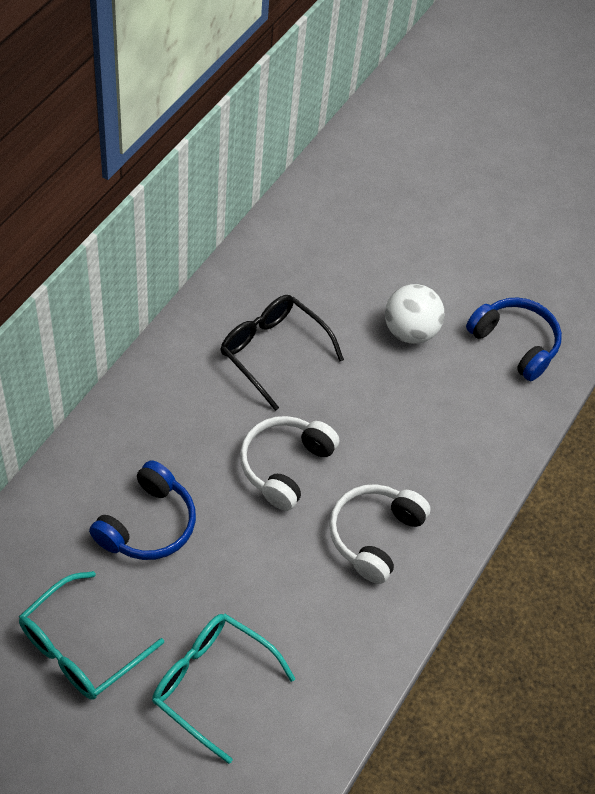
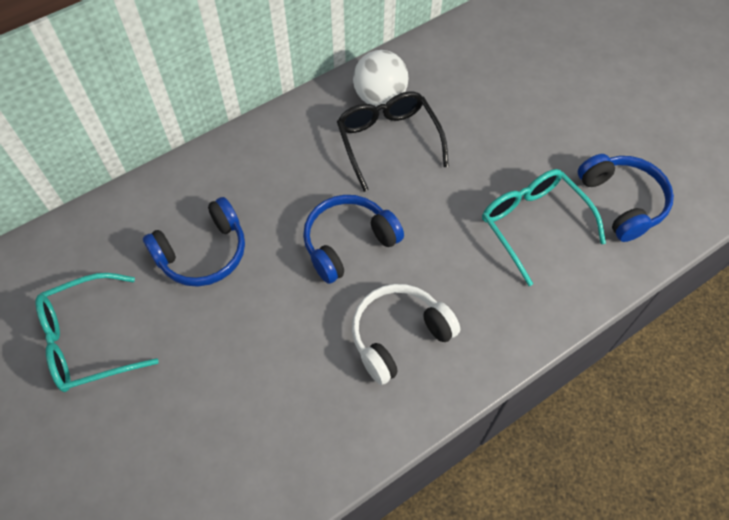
camera: 30 degrees right, 5 degrees up
turquoise glasses [152,614,295,764] -> turquoise glasses moved to [482,169,606,286]
white headphones [240,416,339,511] -> blue headphones [303,195,404,284]
white ball [385,284,444,344] -> white ball moved to [353,50,409,107]

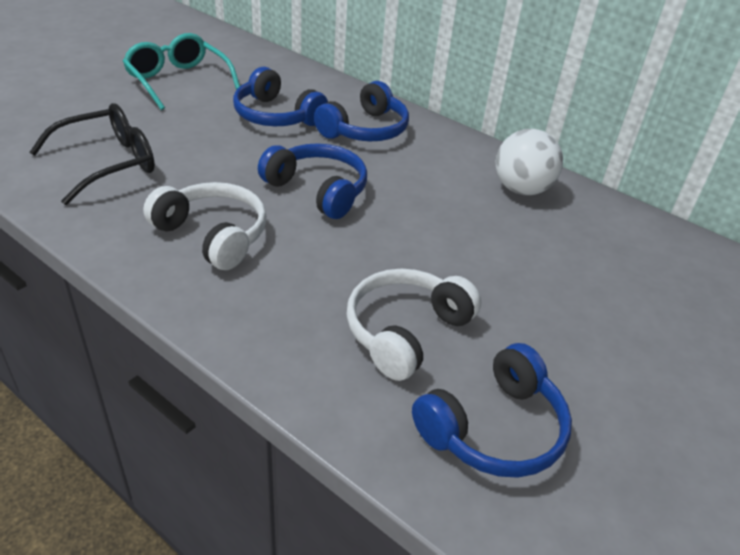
camera: 70 degrees right, 20 degrees down
black glasses [337,91,449,192] -> black glasses moved to [30,103,155,205]
turquoise glasses [482,169,606,286] -> white headphones [347,269,481,381]
none -> blue headphones [314,81,409,141]

